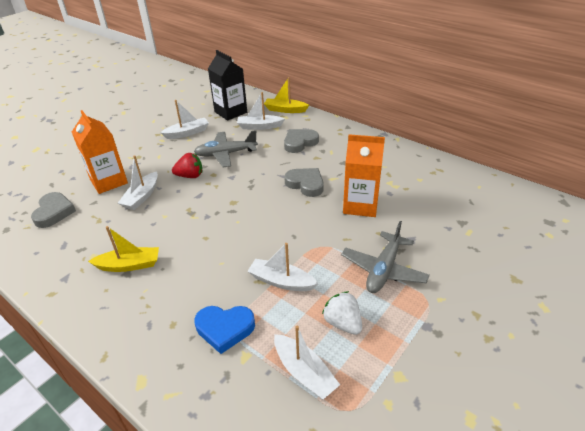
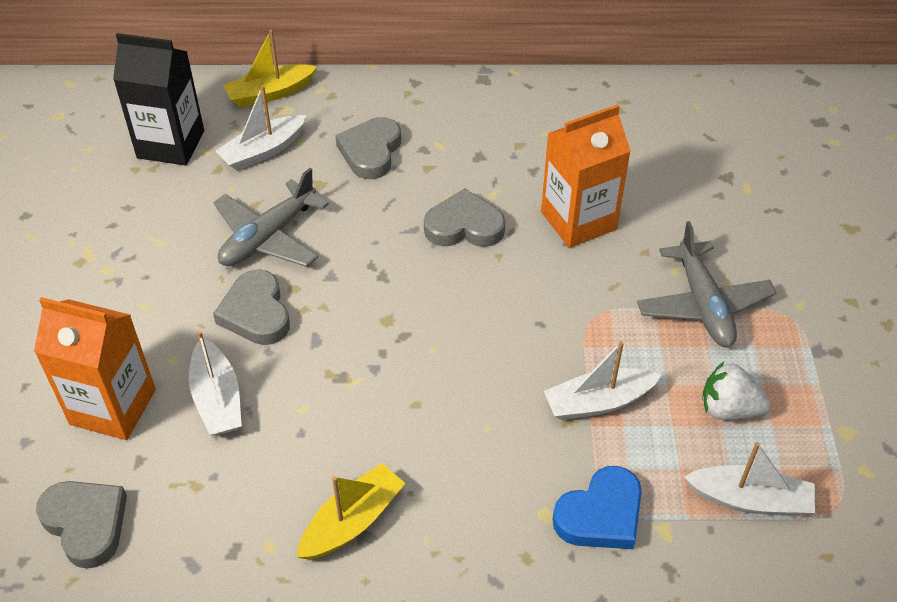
camera: 40 degrees left, 10 degrees up
white boat [161,100,209,139] -> none
red strawberry [172,153,202,178] -> grey heart [213,269,290,345]

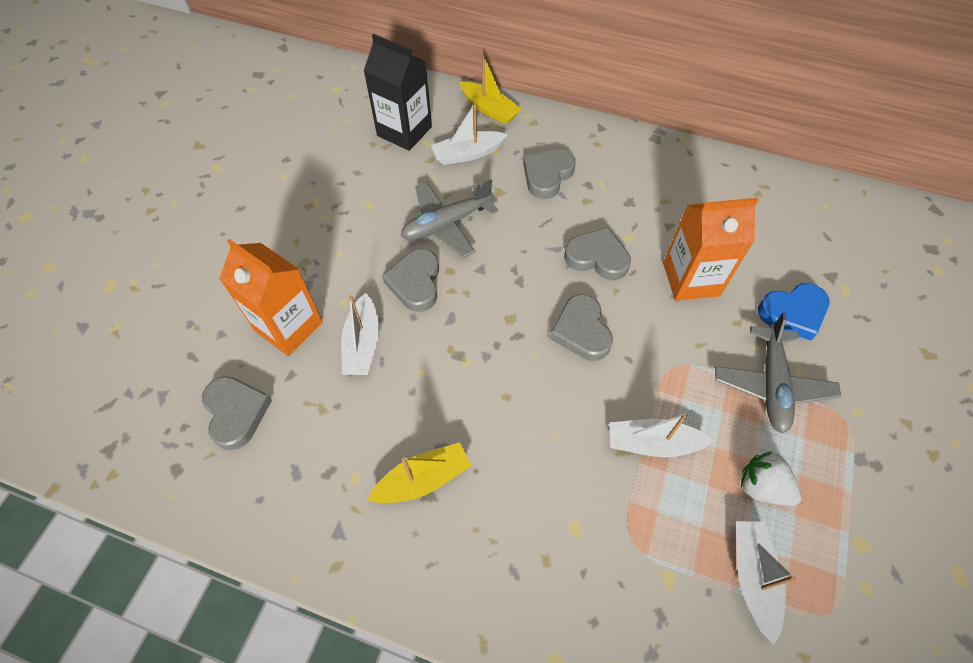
camera: 20 degrees right, 10 degrees up
yellow boat [223,30,317,107] -> yellow boat turned 135 degrees counterclockwise [459,55,522,124]
blue heart [552,466,642,549] -> blue heart moved to [758,283,830,341]
white boat [684,442,815,516] -> white boat turned 120 degrees counterclockwise [736,521,796,645]
none -> grey heart [550,294,613,361]

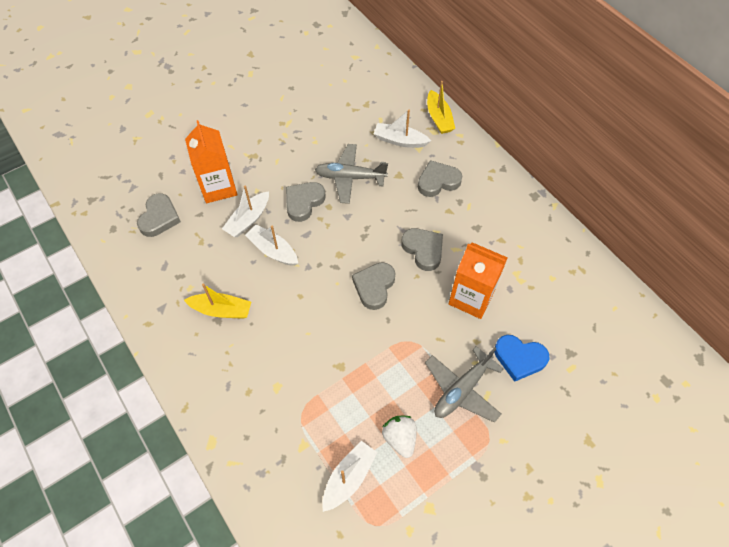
camera: 35 degrees right, 0 degrees up
black carton [364,34,432,151] -> none
white boat [609,413,714,457] -> white boat moved to [245,224,298,266]

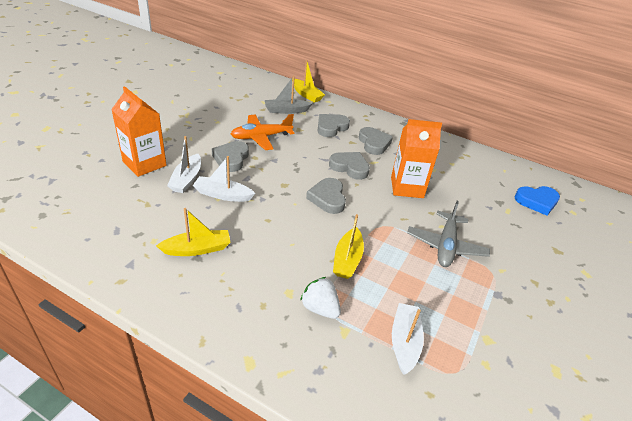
camera: 30 degrees left, 20 degrees down
grey heart [137,193,181,237] -> grey heart moved to [359,127,393,155]
grey plane [315,144,388,204] -> orange plane [231,114,294,150]
white boat [374,110,431,148] -> grey boat [265,76,313,114]
white strawberry [382,416,417,458] -> white strawberry moved to [300,277,341,319]
blue heart [494,335,549,382] -> blue heart moved to [514,186,560,216]
none -> yellow boat [333,214,364,279]

